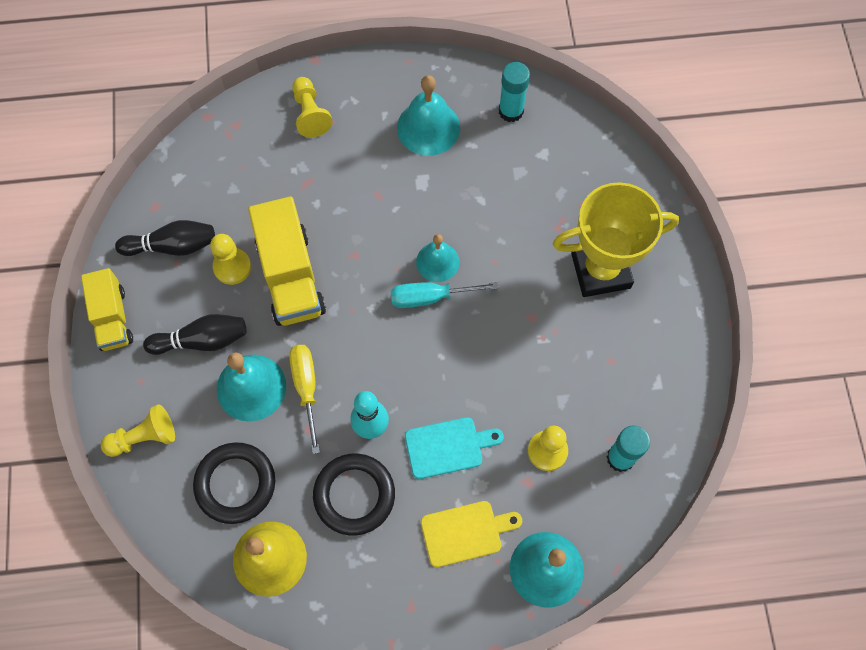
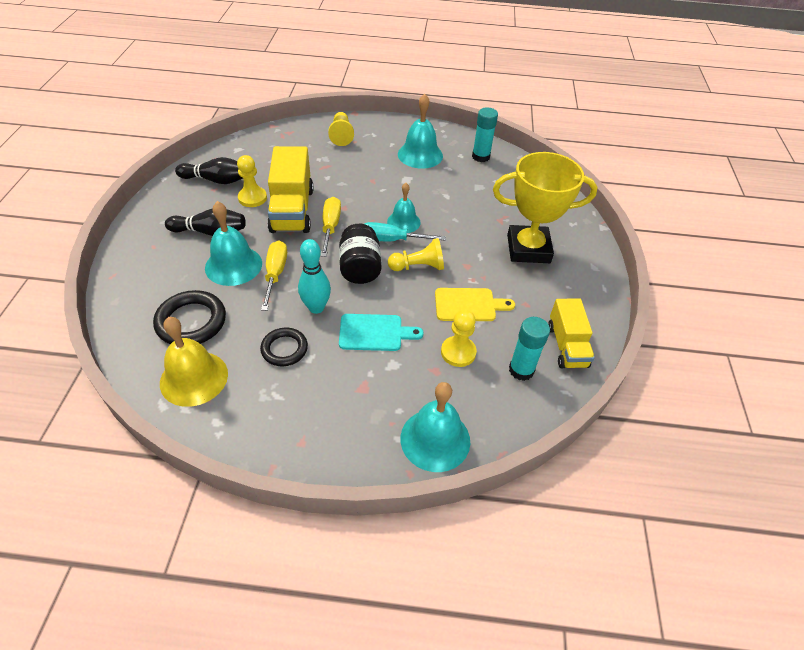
camera: 10 degrees right, 20 degrees down
yellow truck [81,268,133,351] -> yellow truck moved to [548,298,595,368]
yellow pawn [101,404,175,457] -> yellow pawn moved to [388,238,444,271]
black ring [313,454,395,536] -> black ring [260,328,308,366], size x0.65
yellow cutting board [421,501,522,567] -> yellow cutting board moved to [435,288,515,321]
none -> yellow screwdriver [321,197,341,257]
none -> black jar [339,224,381,284]

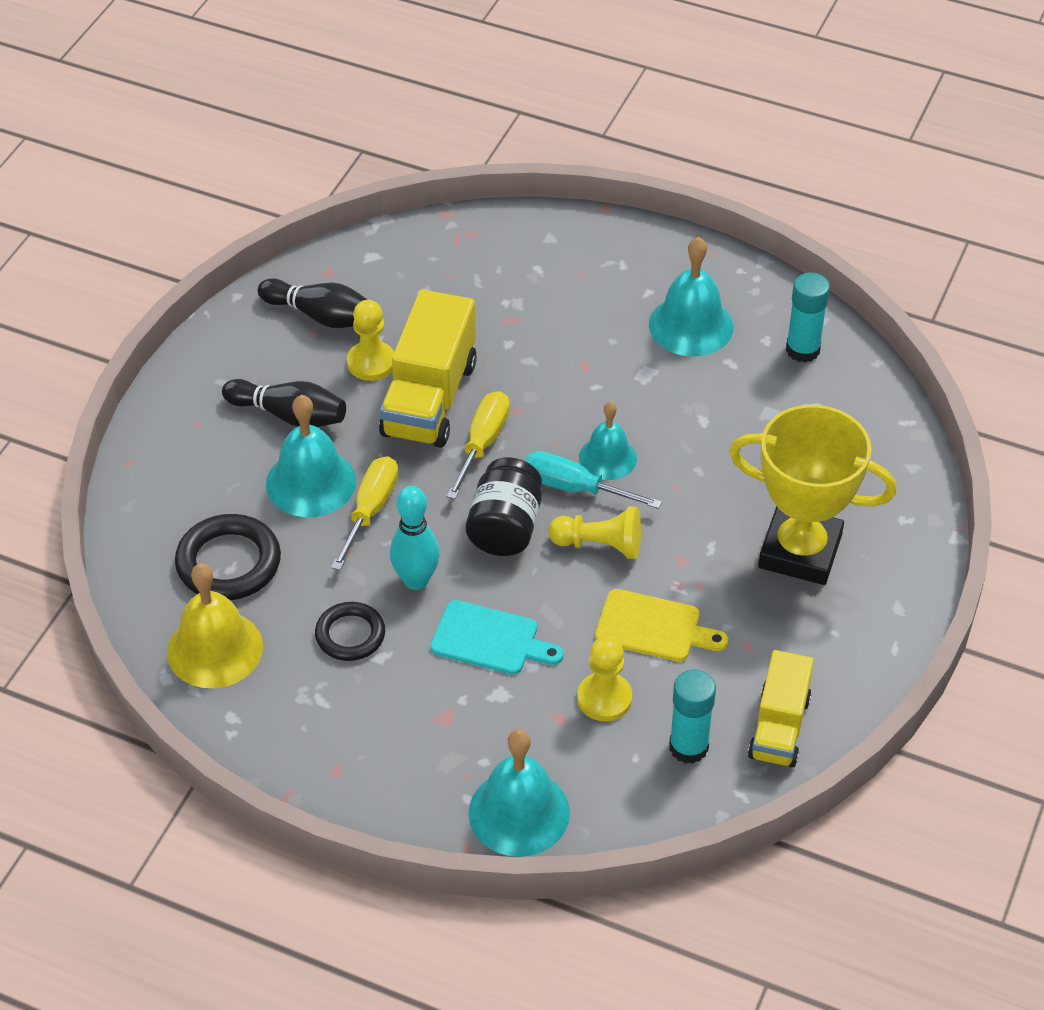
camera: 20 degrees right, 0 degrees up
yellow pawn [328,112,354,146] -> none

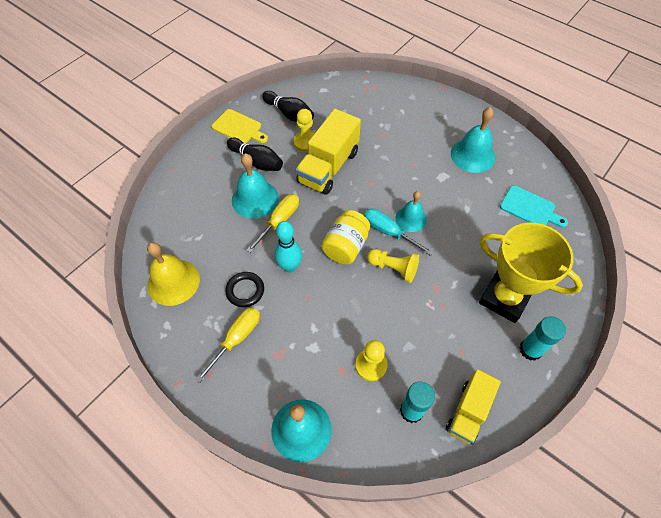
camera: 15 degrees right, 10 degrees up
black ring [175,514,281,600] -> none
turquoise cutting board [430,600,564,675] -> turquoise cutting board moved to [500,186,568,228]
yellow screwdriver [446,391,510,499] -> yellow screwdriver moved to [195,307,260,383]
black jar [466,457,542,556] -> yellow jar [321,210,370,265]
yellow cutting board [595,589,728,661] -> yellow cutting board moved to [212,109,268,143]
turquoise glue stick [786,272,830,363] -> turquoise glue stick moved to [519,316,566,361]

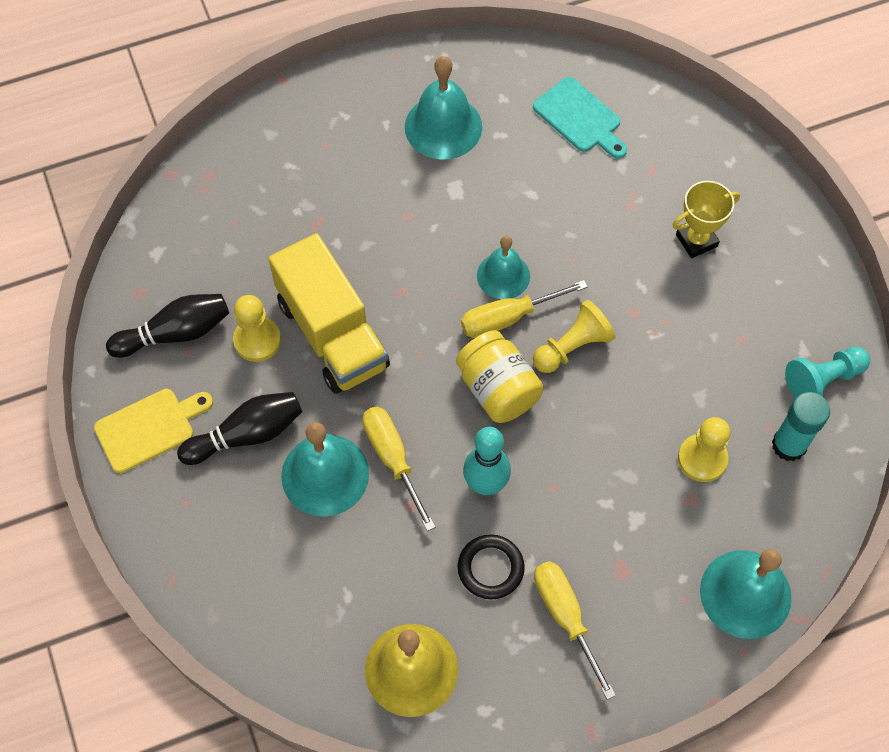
camera: 60 degrees left, 5 degrees up
turquoise screwdriver [364,208,433,256] -> yellow screwdriver [461,280,587,338]
yellow truck [446,369,501,444] -> turquoise pawn [785,347,870,398]
yellow trophy [479,223,583,323] -> yellow trophy [672,181,740,258], size x0.52
turquoise cutting board [500,186,568,228] -> turquoise cutting board turned 75 degrees clockwise [533,77,627,159]
turquoise glue stick [519,316,566,361] -> none

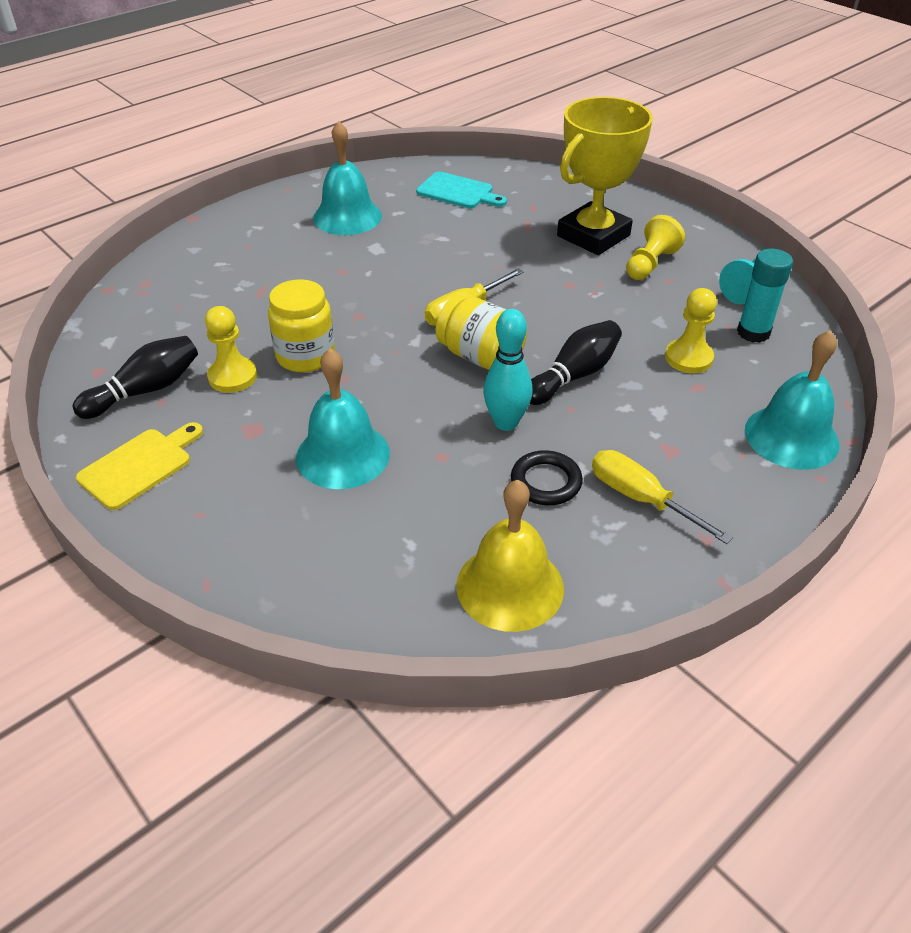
camera: 20 degrees left, 20 degrees down
black bowling pin [177,392,302,465] -> black bowling pin moved to [530,320,622,405]
yellow truck [268,233,390,394] -> yellow jar [268,279,335,372]
yellow screwdriver [362,407,435,531] -> none
turquoise bell [477,236,530,299] -> none
yellow pawn [533,300,615,373] -> yellow pawn moved to [626,215,685,280]
yellow trophy [672,181,740,258] -> yellow trophy [557,97,653,255], size x1.93

